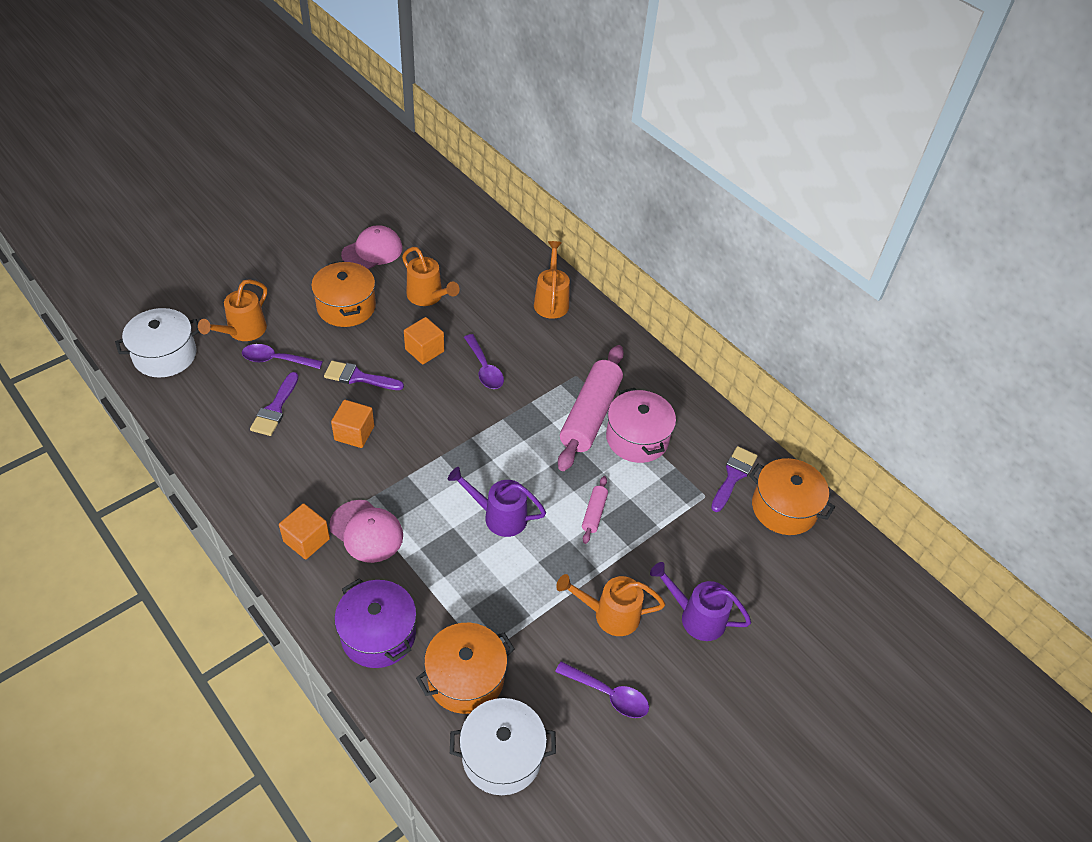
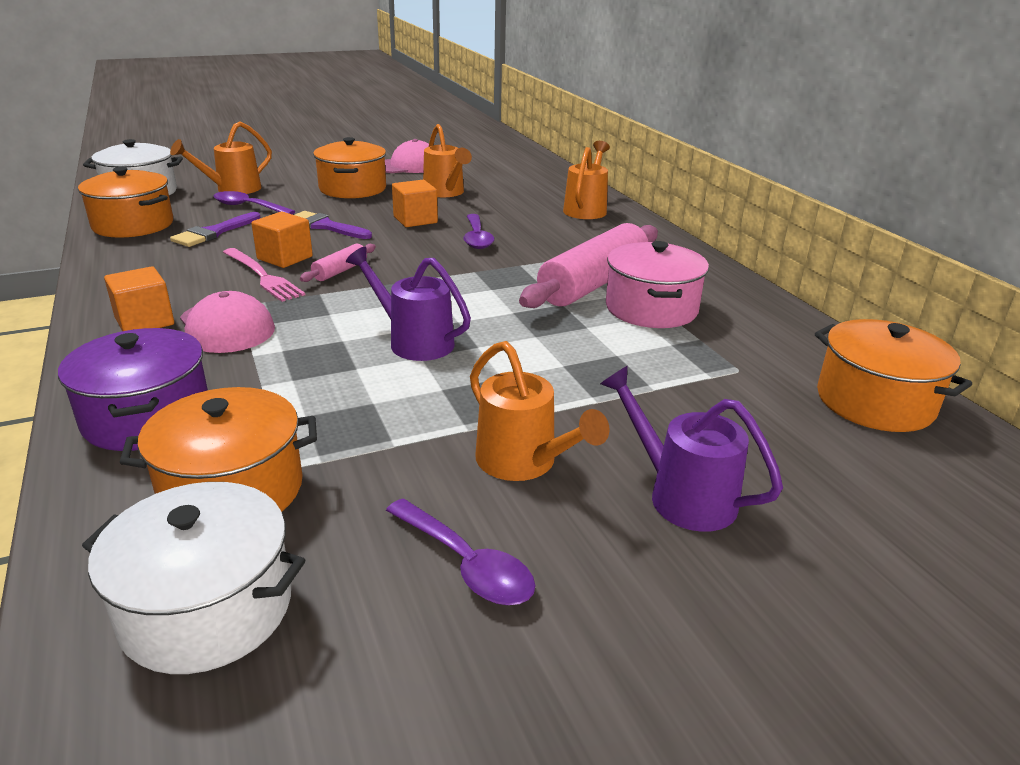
camera: 20 degrees right, 20 degrees down
orange watering can [556,574,665,636] -> orange watering can turned 150 degrees counterclockwise [470,341,610,481]
pink rolling pin [582,476,608,544] -> pink rolling pin moved to [300,243,376,282]
purple brush [711,446,757,512] -> none
none -> orange pot [78,167,173,238]
none -> pink fork [223,248,305,302]

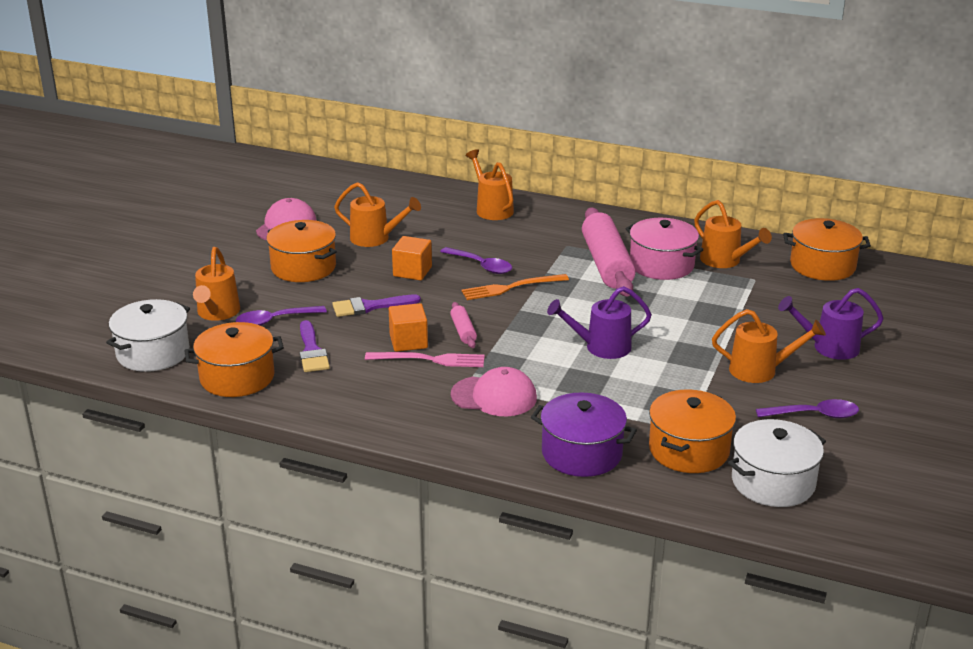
camera: 45 degrees left, 0 degrees up
orange cube [104,266,174,331] -> none
none -> orange fork [461,274,569,300]
none -> orange watering can [694,200,772,268]

